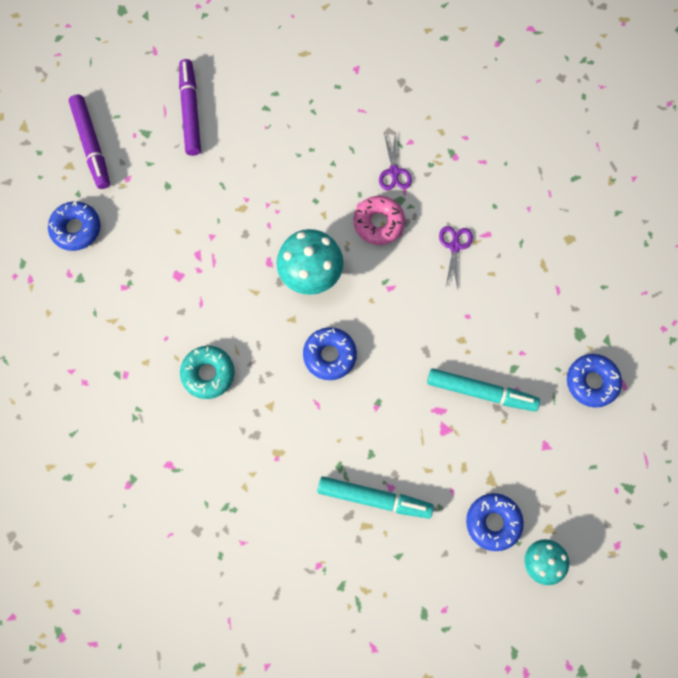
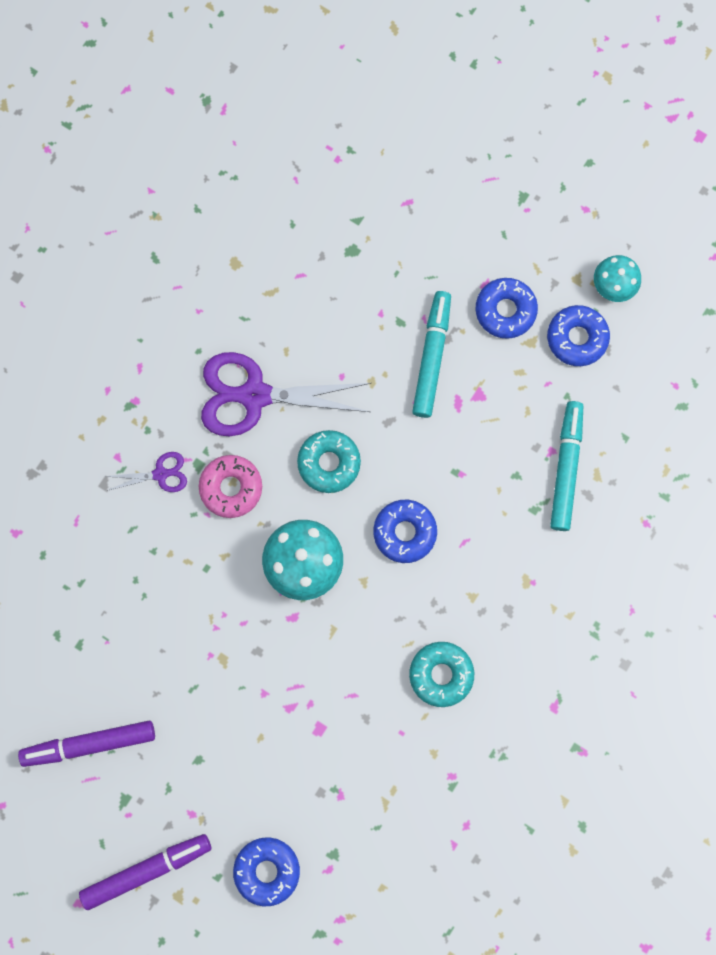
camera: 95 degrees left, 5 degrees up
purple scissors [439,226,473,290] -> purple scissors [201,352,371,436], size x2.11
blue donut [567,354,622,408] -> blue donut moved to [476,278,538,339]
none -> turquoise donut [297,430,361,493]

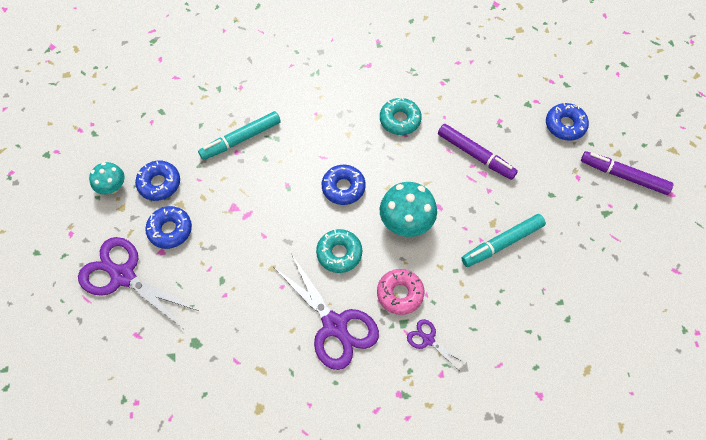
camera: 130 degrees left, 15 degrees down
purple marker [18,721,155,767] -> purple marker moved to [438,124,518,180]
turquoise marker [412,291,451,418] -> turquoise marker moved to [461,214,546,267]
none -> purple scissors [78,237,198,328]

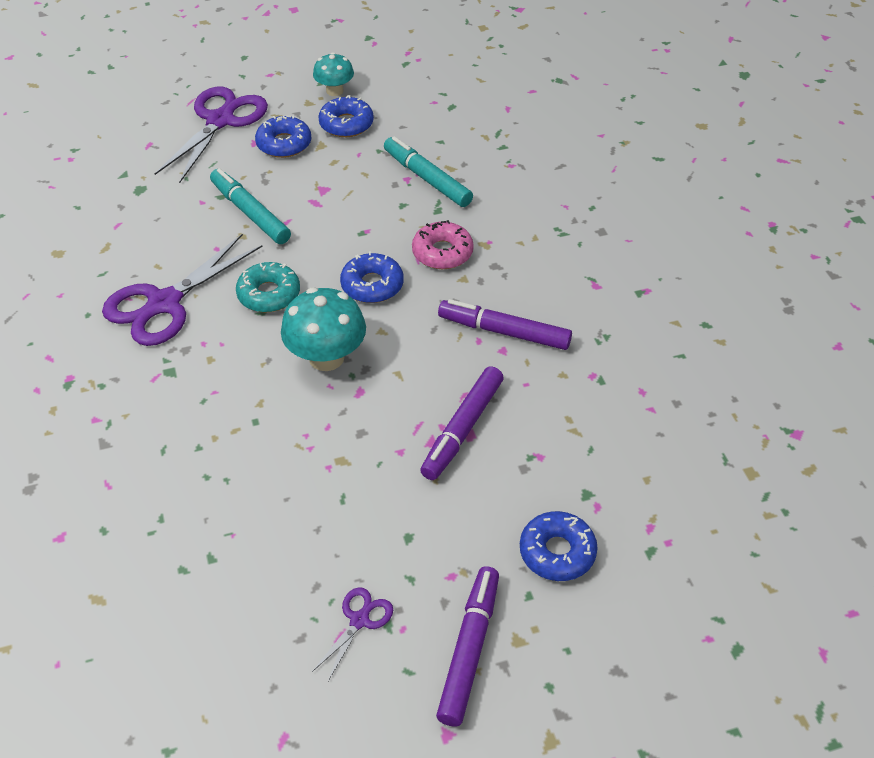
camera: 80 degrees right, 15 degrees down
pink donut [377,269,424,315] -> pink donut moved to [412,220,474,269]
turquoise donut [380,97,422,135] -> purple marker [438,299,572,350]
purple scissors [407,319,466,370] -> purple scissors moved to [312,587,393,681]
turquoise marker [461,214,546,267] -> turquoise marker moved to [210,168,291,244]

